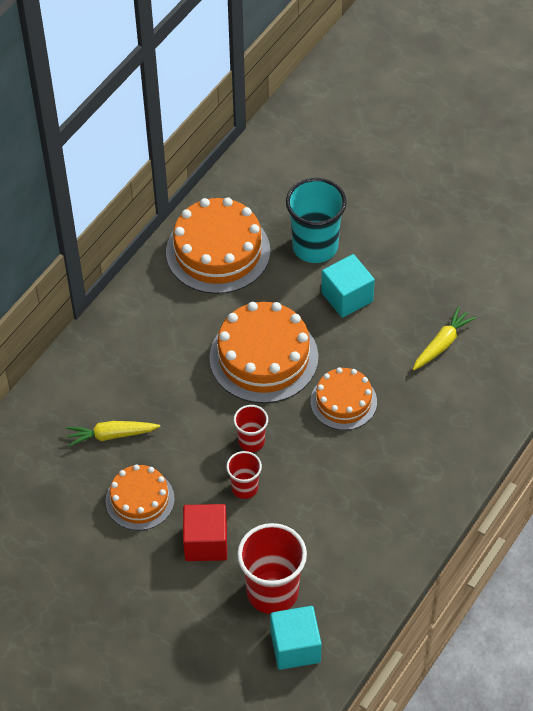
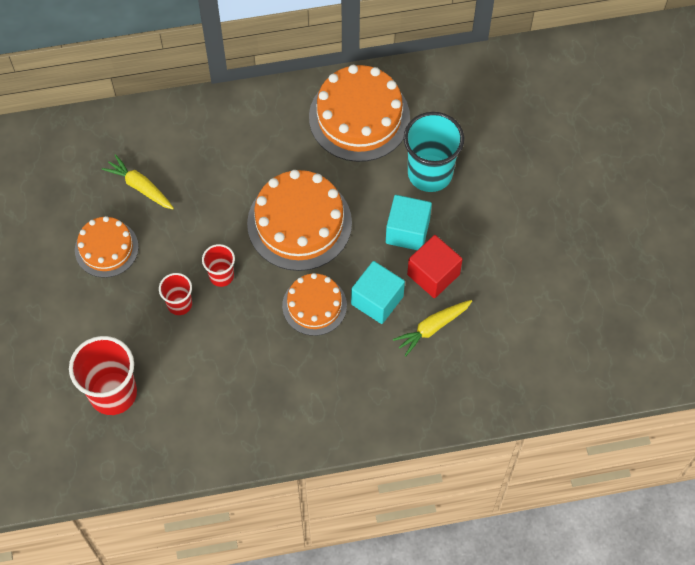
camera: 45 degrees right, 10 degrees up
red cube [183,504,227,561] -> red cube moved to [407,235,463,298]
turquoise cube [270,606,322,670] -> turquoise cube moved to [351,261,405,324]
yellow carrot [413,306,476,370] -> yellow carrot turned 150 degrees clockwise [393,300,472,356]

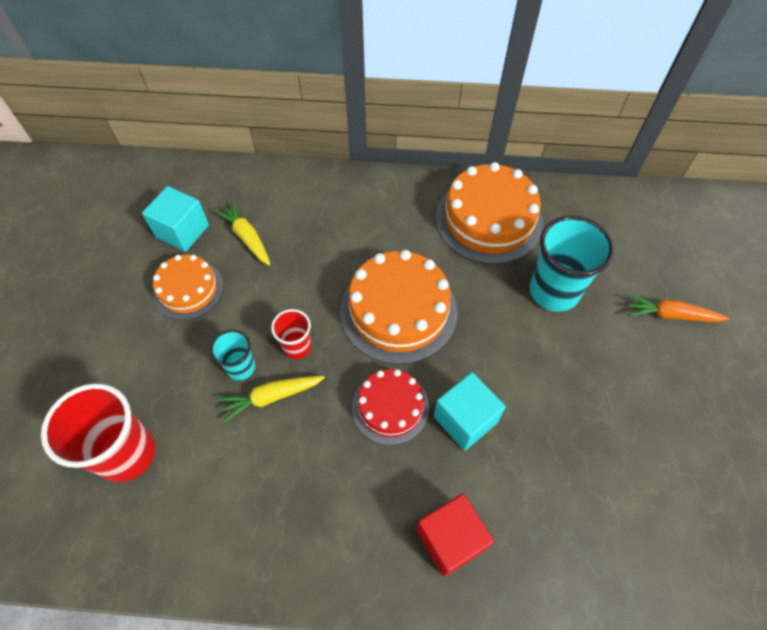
camera: 15 degrees right, 5 degrees down
red cup [159,273,192,315] -> turquoise cup [210,330,255,380]
orange cake [282,273,347,336] -> red cake [352,369,429,445]
turquoise cube [386,195,432,250] -> turquoise cube moved to [142,186,209,252]
yellow carrot [393,300,472,356] -> yellow carrot moved to [218,376,325,423]
red cube [407,235,463,298] -> red cube moved to [416,494,494,577]
none -> orange carrot [627,295,730,322]

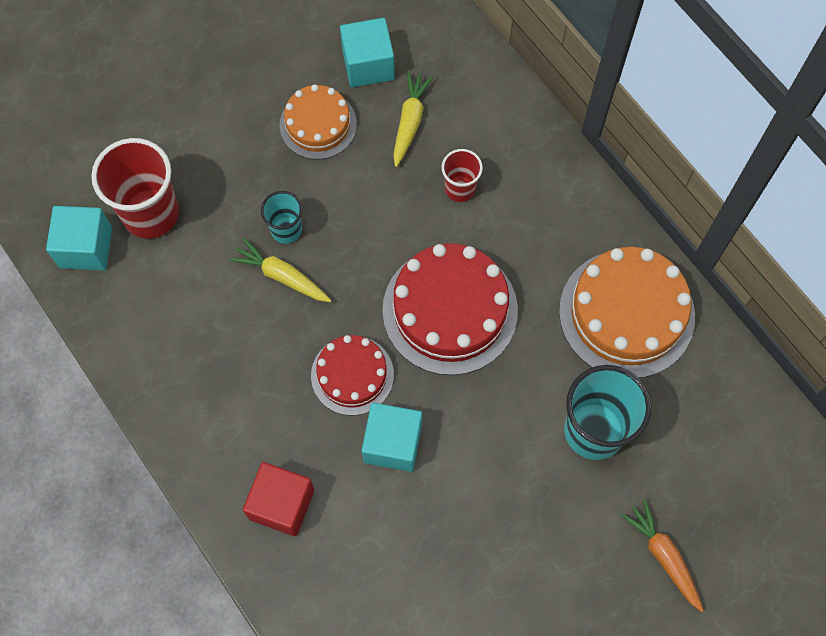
camera: 50 degrees right, 10 degrees up
red cup [271,309,311,360] -> red cup moved to [441,149,483,202]
orange cake [340,250,458,364] -> red cake [382,243,518,375]
none -> turquoise cube [46,206,112,270]

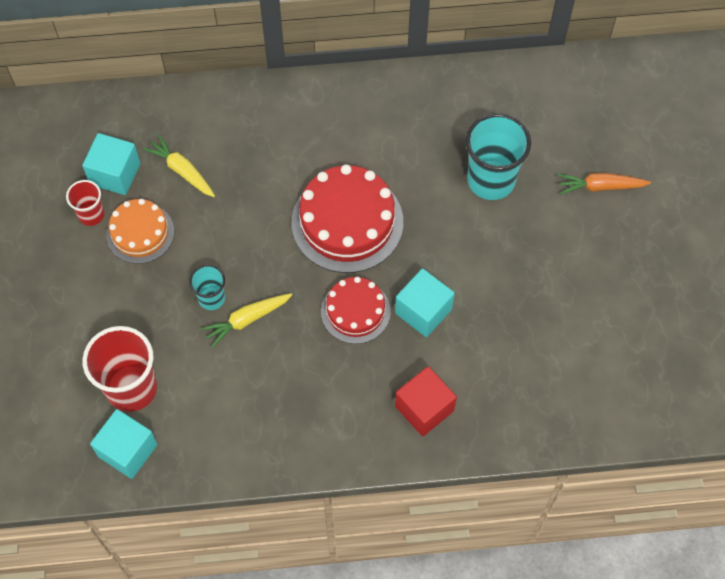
camera: 60 degrees left, 5 degrees down
red cup [441,149,483,202] -> red cup moved to [66,180,104,226]
orange cake [559,247,695,378] -> none

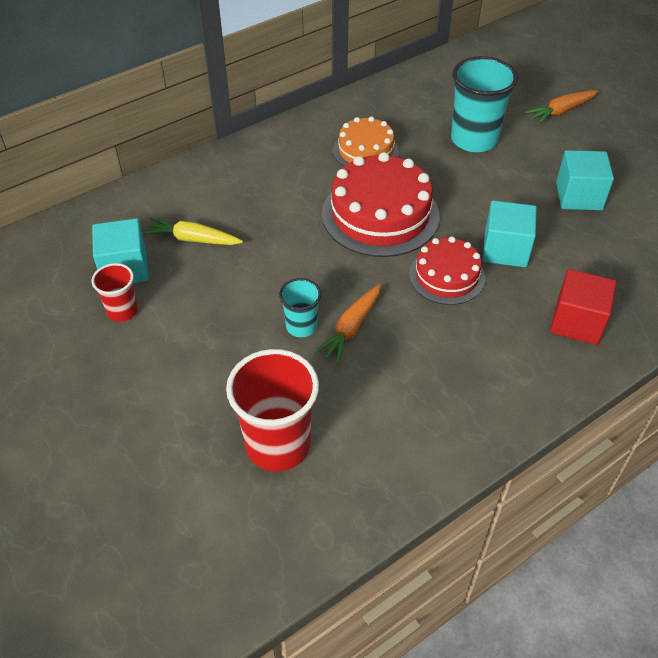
camera: 30 degrees left, 15 degrees down
turquoise cube [90,409,158,479] -> turquoise cube moved to [556,150,614,210]
orange cake [106,199,174,264] -> orange cake moved to [333,116,399,166]
yellow carrot [201,293,292,348] -> orange carrot [314,284,381,364]

